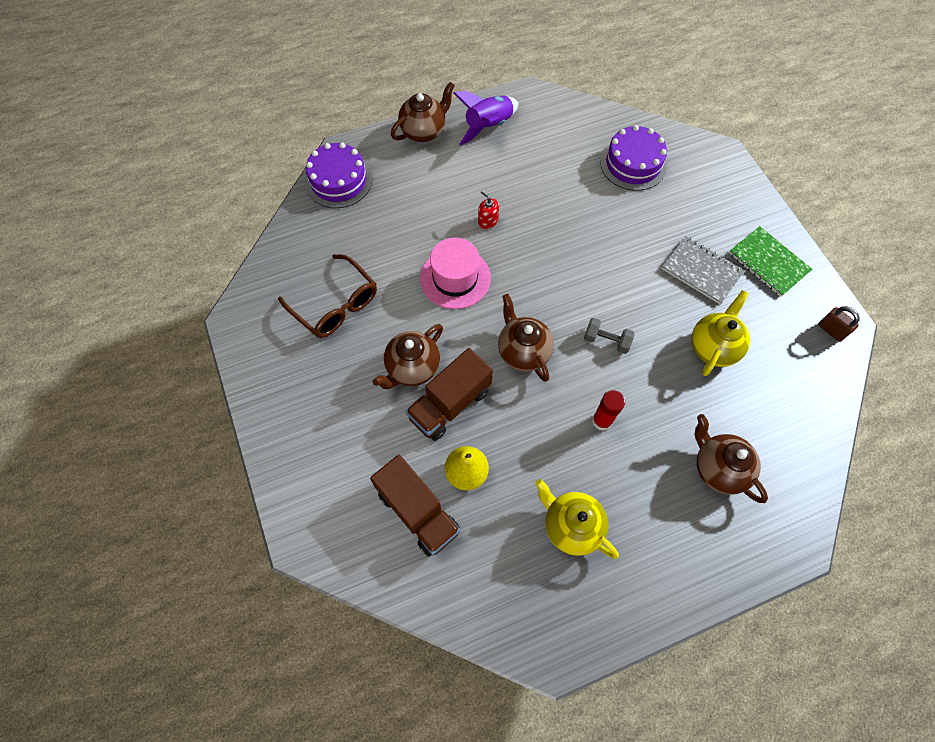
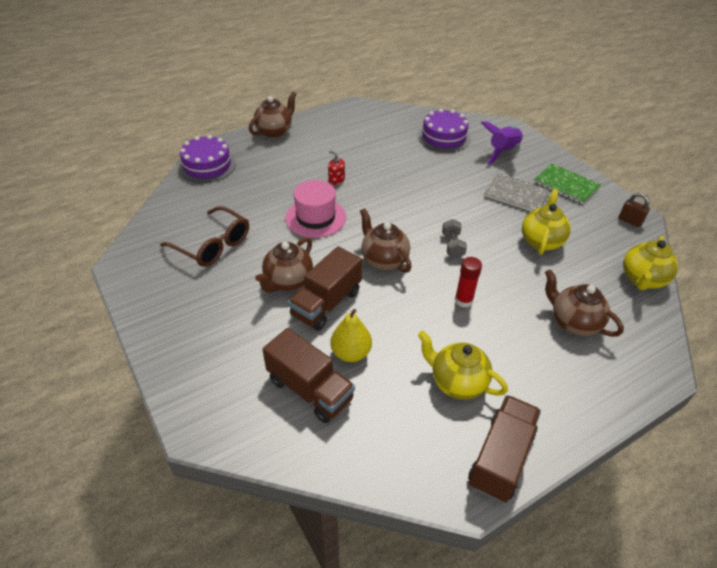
camera: 10 degrees left, 20 degrees down
purple rocket [453,91,518,145] -> purple rocket moved to [481,121,523,165]
grey dumbbell [584,318,635,354] -> grey dumbbell turned 75 degrees clockwise [442,219,467,258]
none -> brown truck [468,395,541,503]
none -> yellow teapot [623,236,678,290]

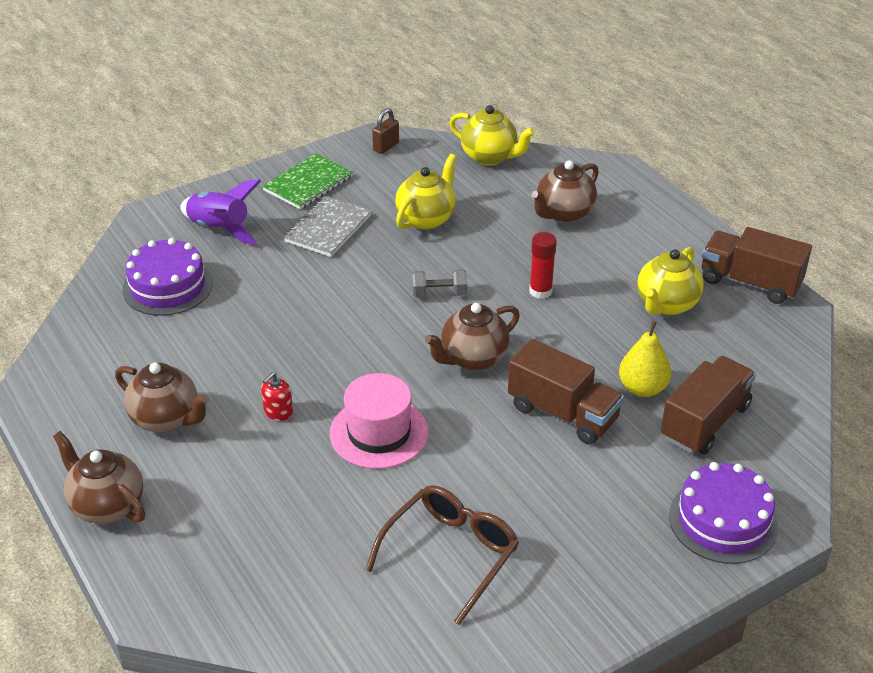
camera: 90 degrees left, 5 degrees down
purple cake [179,135,236,183] -> purple cake moved to [669,462,778,564]
brown teapot [255,237,313,293] -> brown teapot moved to [115,363,209,433]
yellow teapot [522,189,571,255] -> yellow teapot turned 105 degrees clockwise [395,154,457,230]

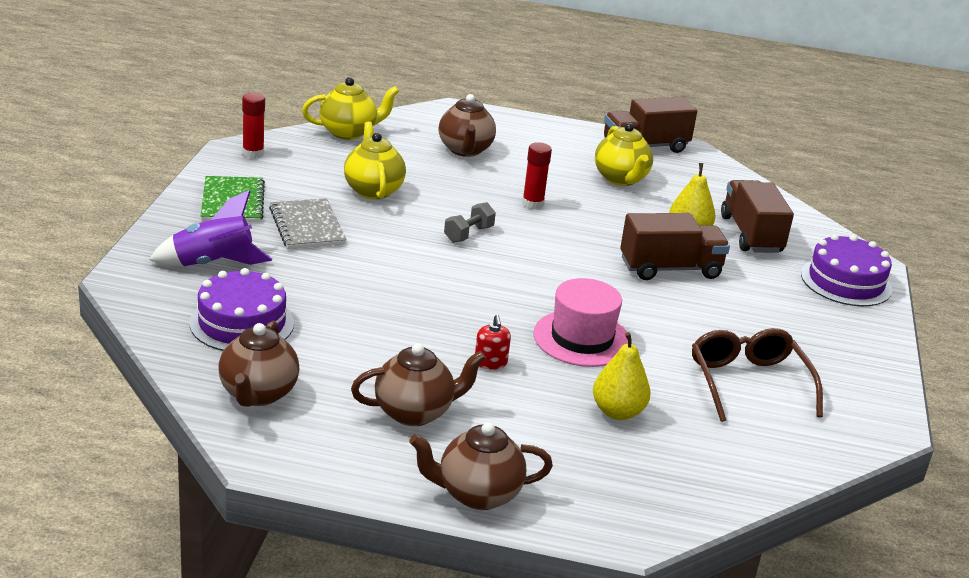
camera: 50 degrees left, 10 degrees down
brown padlock [372,108,399,154] -> red glue stick [242,93,265,158]
brown teapot [425,303,520,371] -> brown teapot moved to [218,321,299,407]
none -> yellow pear [593,332,651,420]

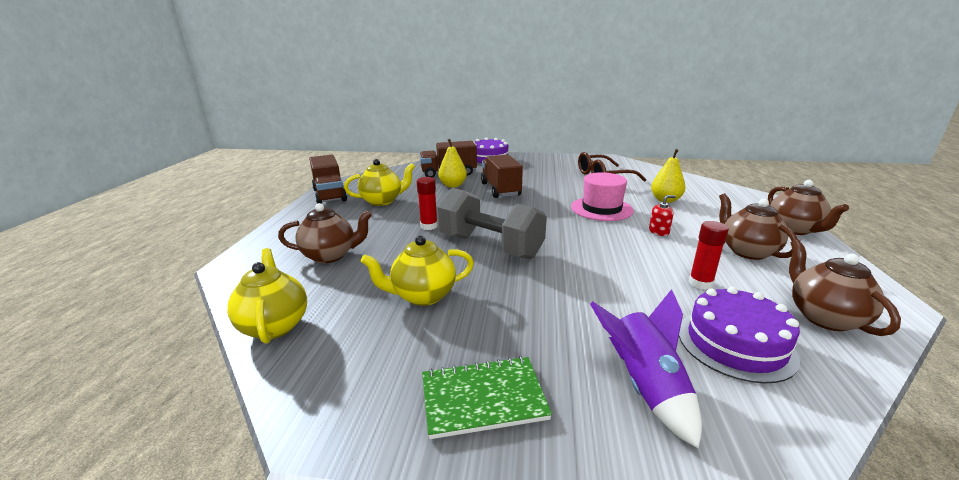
camera: 90 degrees left, 5 degrees down
brown teapot [218,321,299,407] -> brown teapot turned 105 degrees counterclockwise [789,240,901,336]
red glue stick [242,93,265,158] -> red glue stick moved to [689,221,729,290]
grey notebook [269,198,347,249] -> none
grey dumbbell [444,202,496,243] -> grey dumbbell [437,188,547,259], size x2.30

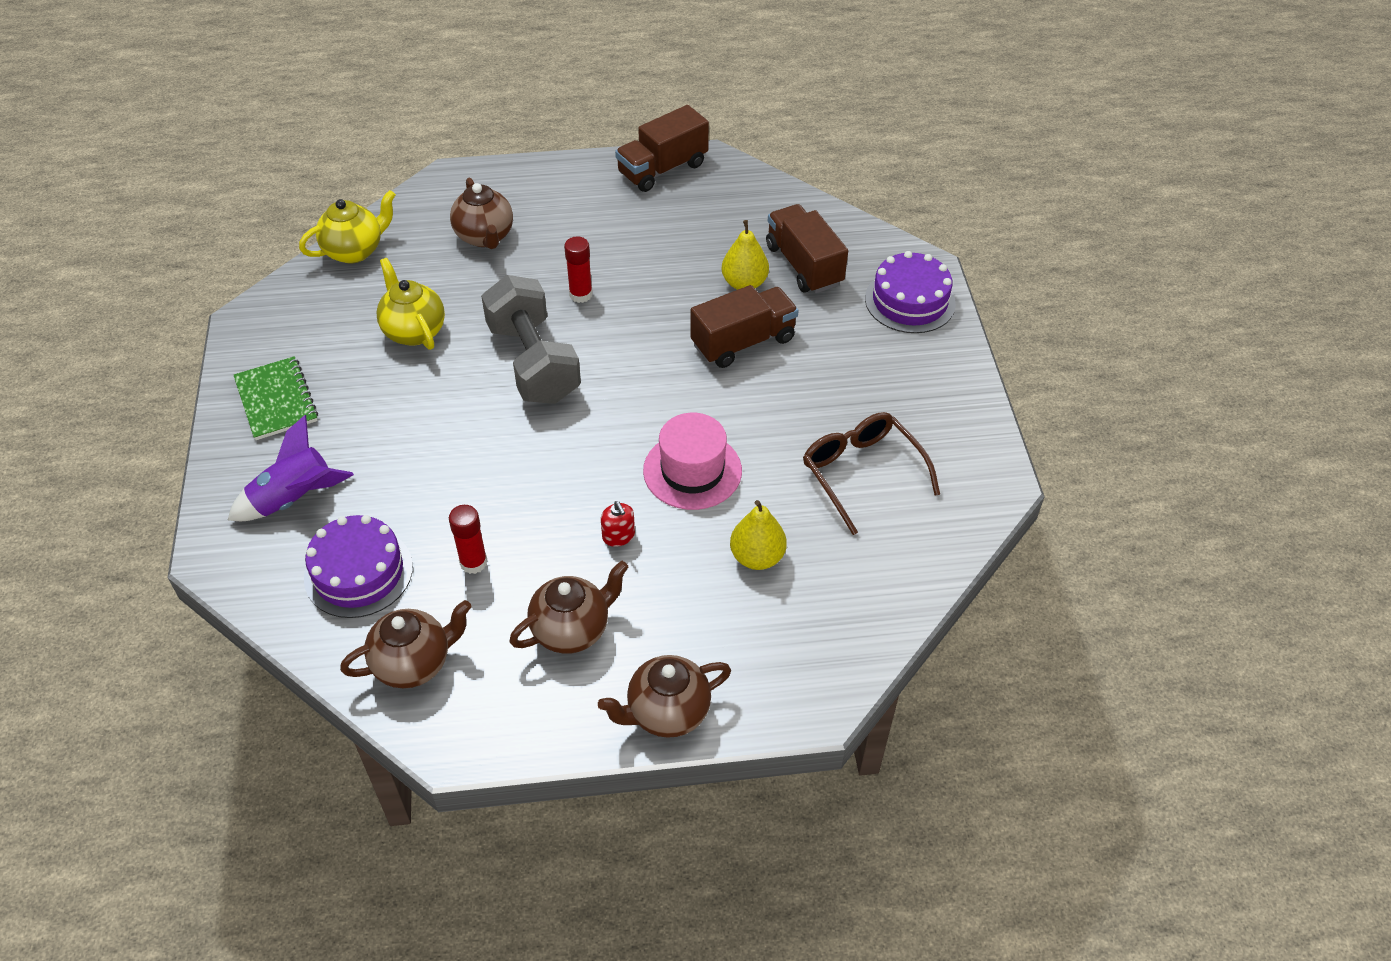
camera: 75 degrees right, 25 degrees up
yellow teapot [344,159,415,206] -> none
grey dumbbell [437,188,547,259] -> grey dumbbell turned 45 degrees counterclockwise [481,275,581,404]

